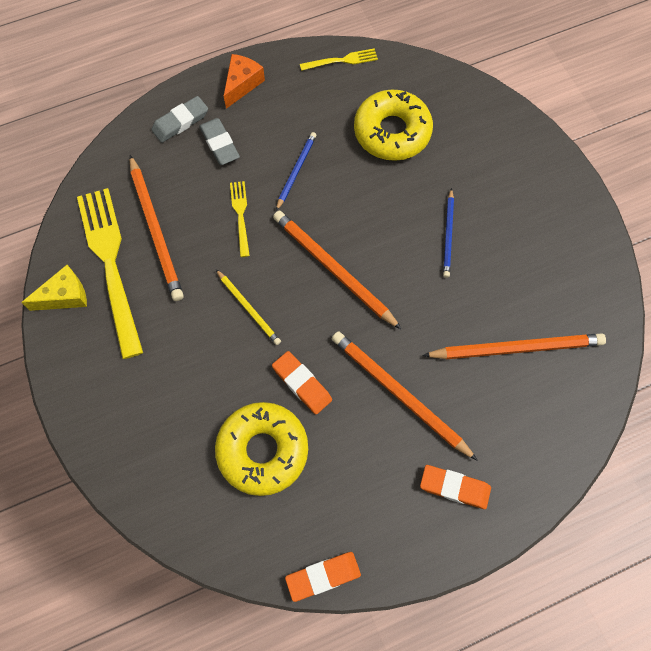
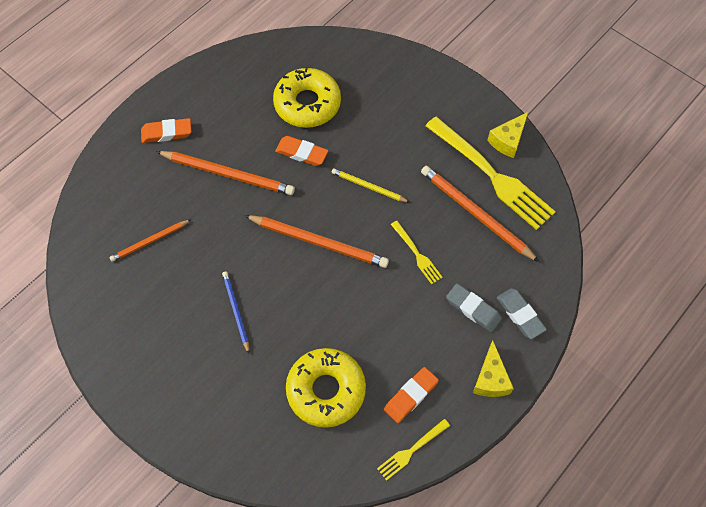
camera: 155 degrees right, 5 degrees down
grey eraser [151,96,208,143] -> grey eraser turned 60 degrees counterclockwise [497,288,547,339]
orange cheese [224,54,265,109] -> yellow cheese [473,341,514,397]
blue pencil [276,132,317,211] -> none
orange eraser [285,552,361,602] -> orange eraser moved to [384,367,439,423]
orange pencil [422,333,606,359] -> orange pencil [109,220,191,262], size x0.58

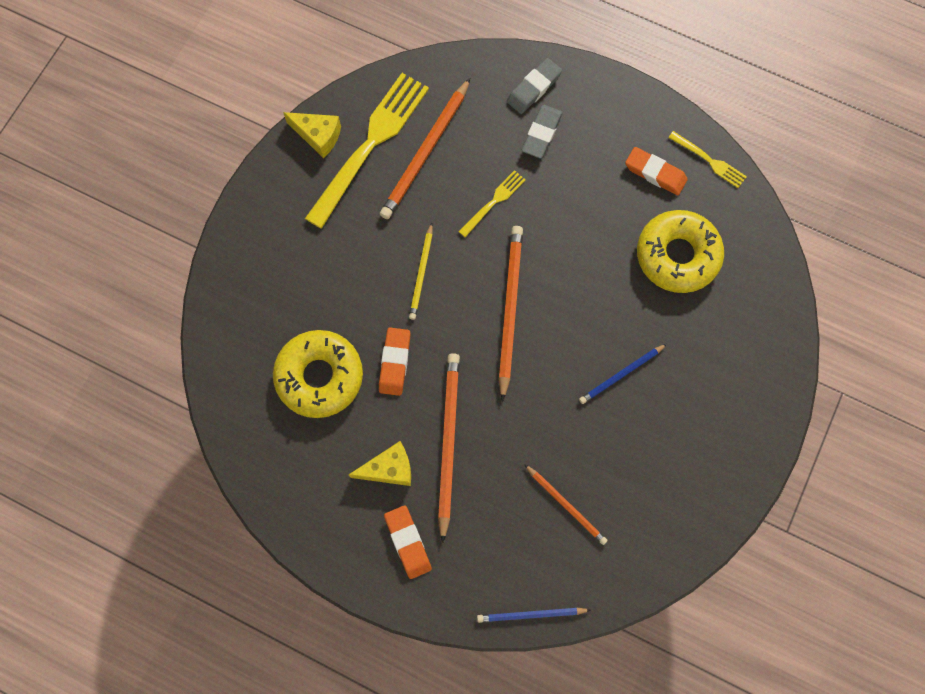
camera: 105 degrees left, 10 degrees up
yellow cheese [473,341,514,397] -> yellow cheese moved to [349,441,411,486]
none -> blue pencil [477,607,591,623]

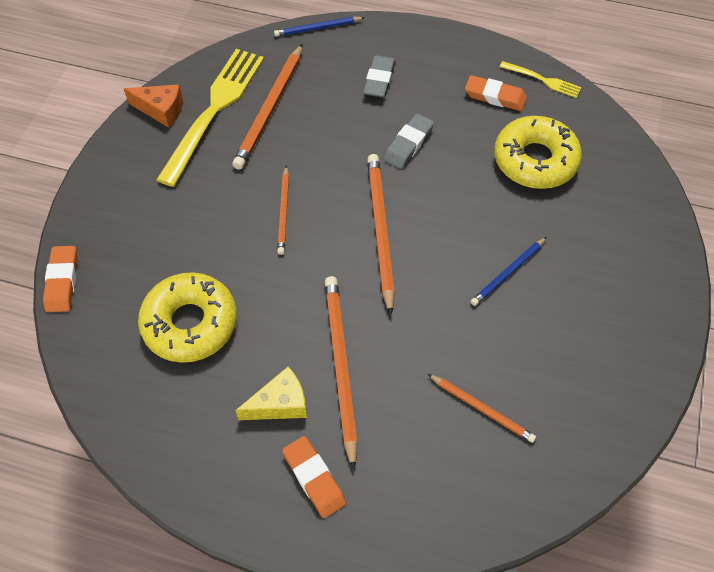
camera: 10 degrees left, 15 degrees down
yellow cheese [283,112,341,158] -> orange cheese [124,85,183,128]
orange eraser [379,328,410,396] -> orange eraser moved to [43,246,78,312]
yellow pencil [409,223,433,320] -> orange pencil [277,165,289,255]
yellow fork [458,170,526,237] -> none
blue pencil [477,607,591,623] -> blue pencil moved to [274,17,365,36]
grey eraser [507,58,562,114] -> grey eraser moved to [383,114,434,169]

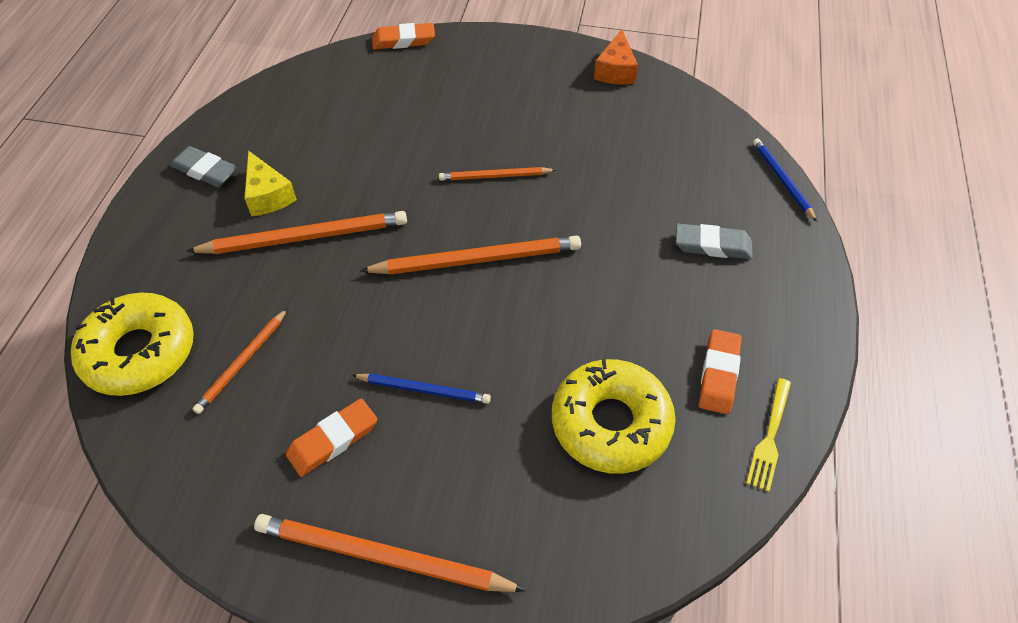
camera: 85 degrees right, 5 degrees down
yellow donut [138,272,237,363] -> yellow donut moved to [71,293,194,396]
yellow fork [156,49,264,187] -> none
orange pencil [232,44,302,170] -> orange pencil moved to [254,514,527,592]
orange eraser [282,436,346,518] -> orange eraser moved to [286,398,377,477]
grey eraser [383,114,434,169] -> grey eraser moved to [170,146,238,187]
blue pencil [471,237,547,306] -> blue pencil turned 150 degrees clockwise [352,373,491,404]

